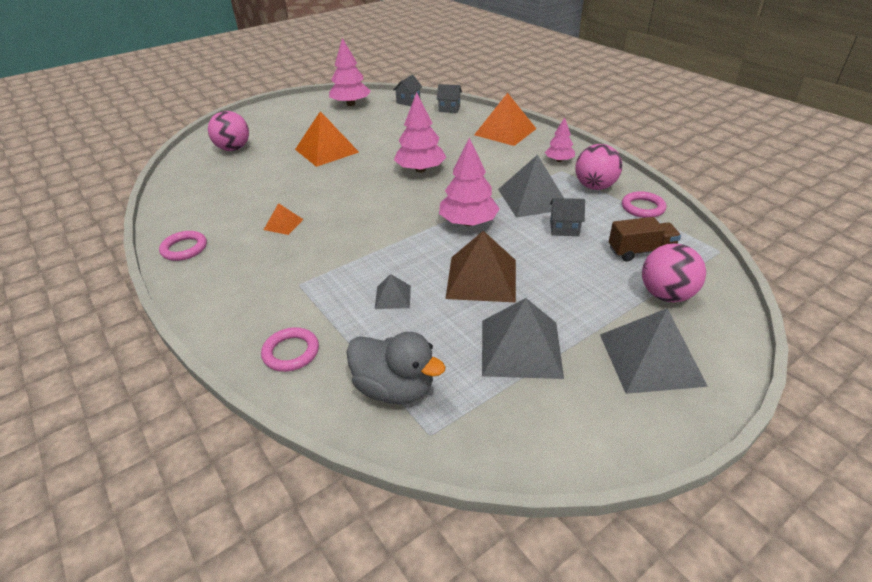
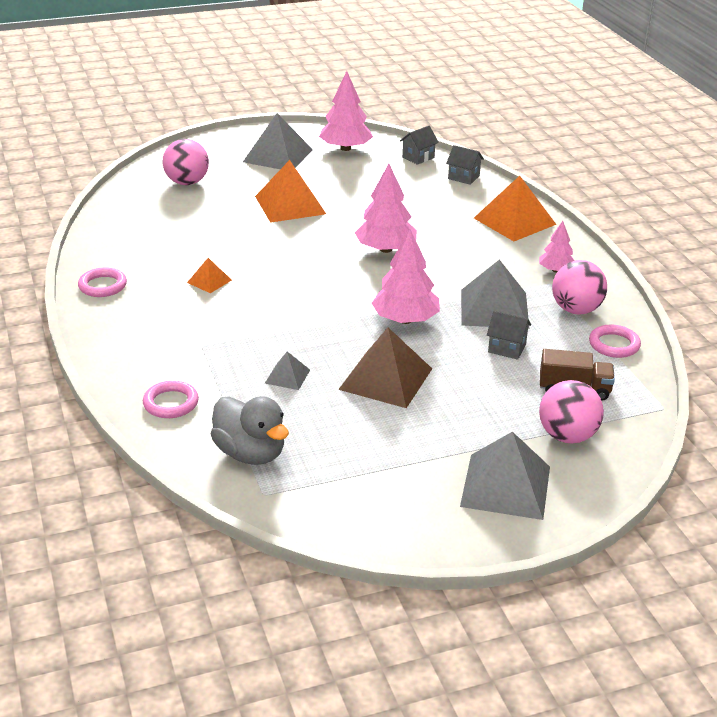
camera: 15 degrees right, 5 degrees down
grey pyramid [482,298,564,379] -> grey pyramid moved to [243,113,313,169]

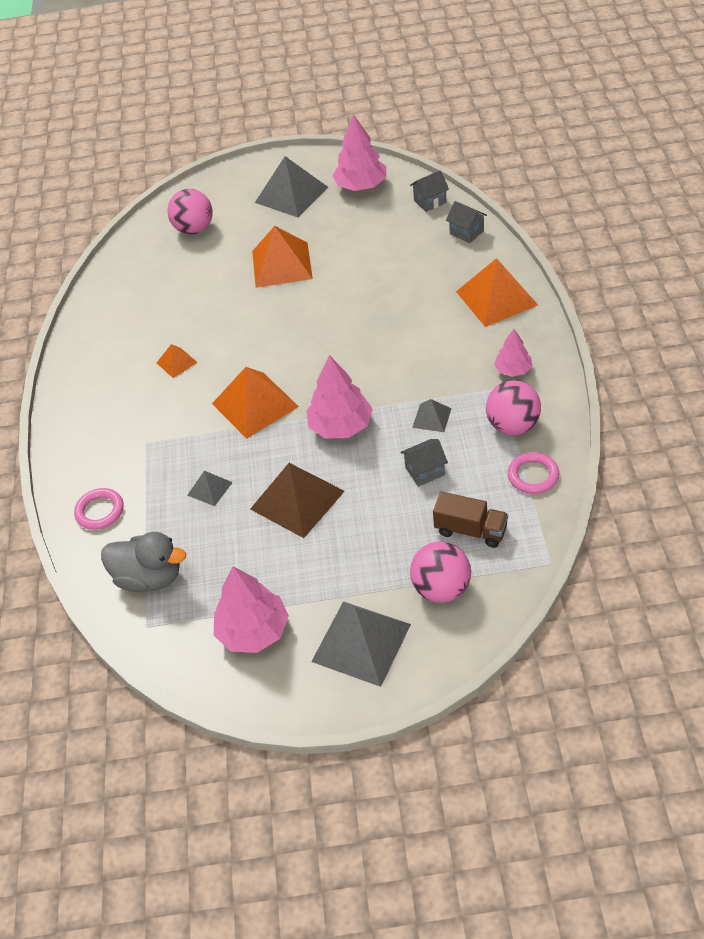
camera: 20 degrees right, 15 degrees up
pink ring [78,268,127,297] -> none
grey duck [211,396,289,465] -> grey duck turned 45 degrees counterclockwise [101,532,186,592]
pink tree [355,164,417,253] -> pink tree moved to [214,566,289,653]
grey pyramid [461,260,529,329] -> grey pyramid [412,399,452,432], size x0.50
grey house [487,311,531,360] -> grey house turned 60 degrees counterclockwise [400,439,448,487]
none -> orange pyramid [212,367,299,439]

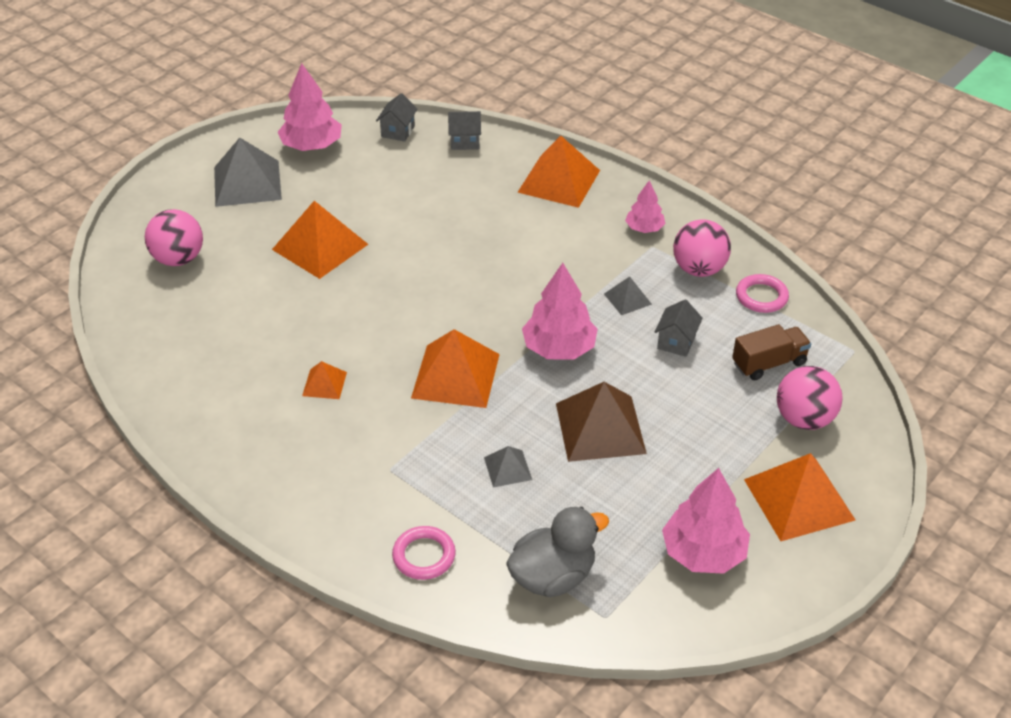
camera: 50 degrees left, 5 degrees down
grey pyramid [311,601,411,687] -> orange pyramid [744,453,855,541]

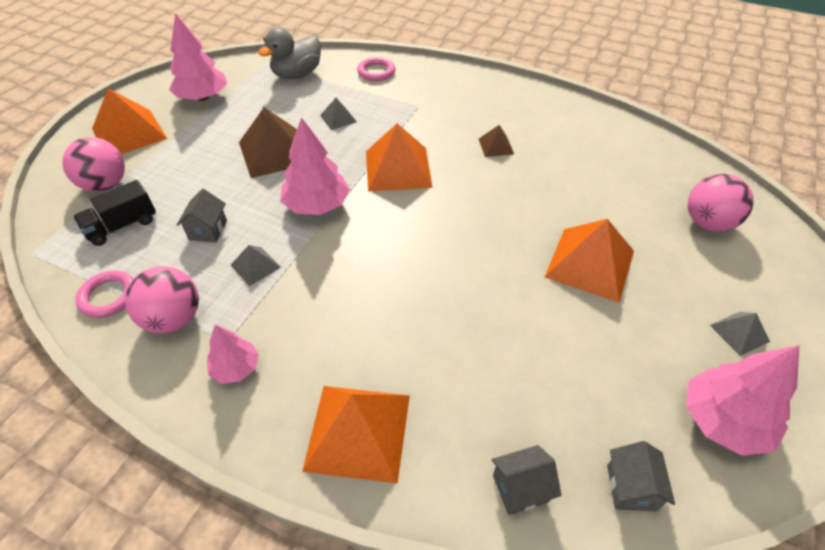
camera: 165 degrees right, 5 degrees up
grey pyramid [214,137,282,207] -> grey pyramid [710,312,770,356], size x0.50
orange pyramid [302,361,347,399] -> brown pyramid [479,125,514,157]
brown truck [732,324,811,380] -> black truck [73,180,156,246]

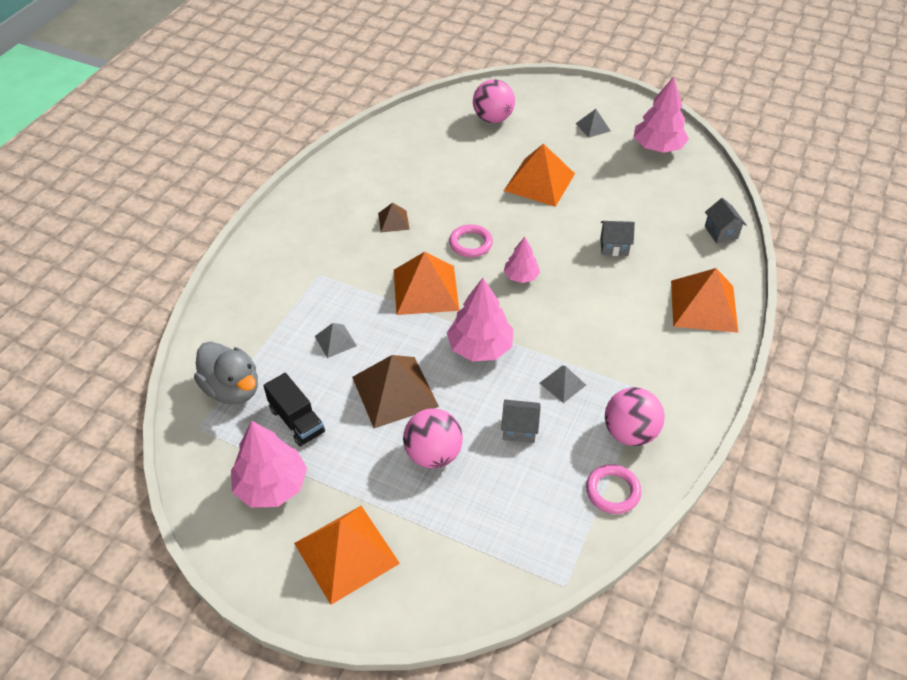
camera: 90 degrees left, 0 degrees up
pink ball [62,137,125,192] -> pink ball moved to [403,408,463,469]
black truck [73,180,156,246] -> black truck moved to [263,373,325,446]
pink tree [207,325,259,384] -> pink tree moved to [504,237,540,283]
pink ring [357,57,395,81] -> pink ring moved to [449,224,493,257]
grey house [607,441,675,512] -> grey house moved to [600,221,635,256]

